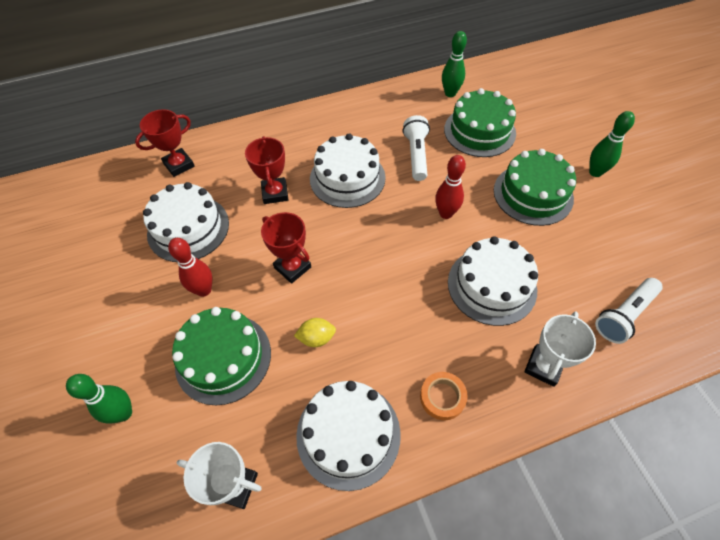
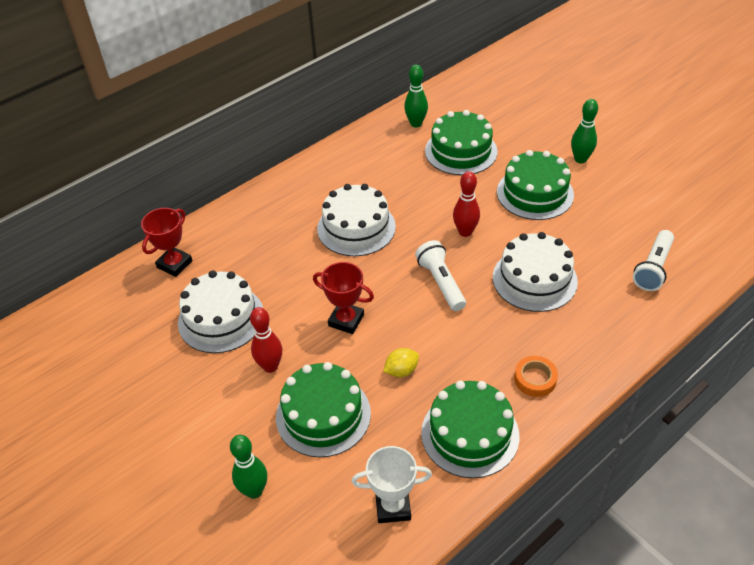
camera: 20 degrees left, 10 degrees down
red trophy [245,136,288,204] -> none
white cake [296,381,401,491] -> green cake [421,381,519,478]
white flashlight [403,115,430,181] -> white flashlight moved to [415,240,466,311]
white trophy [524,311,596,387] -> none

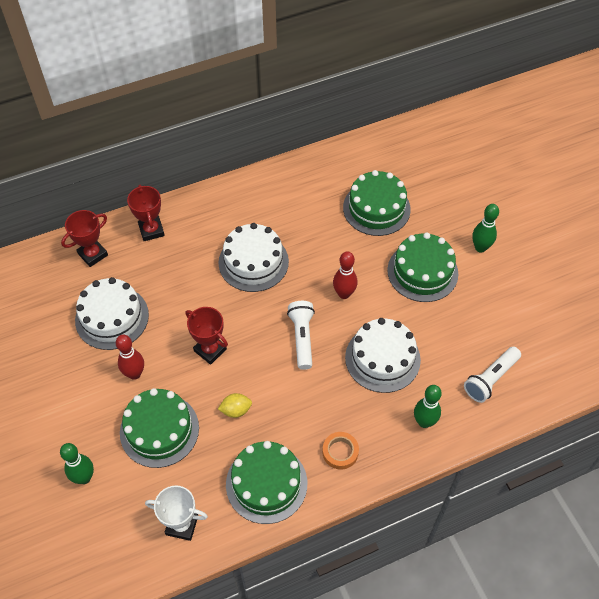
camera: 15 degrees right, 10 degrees up
green bowling pin [404,65,428,127] -> green bowling pin moved to [414,385,442,428]
none -> red trophy [127,185,165,241]

